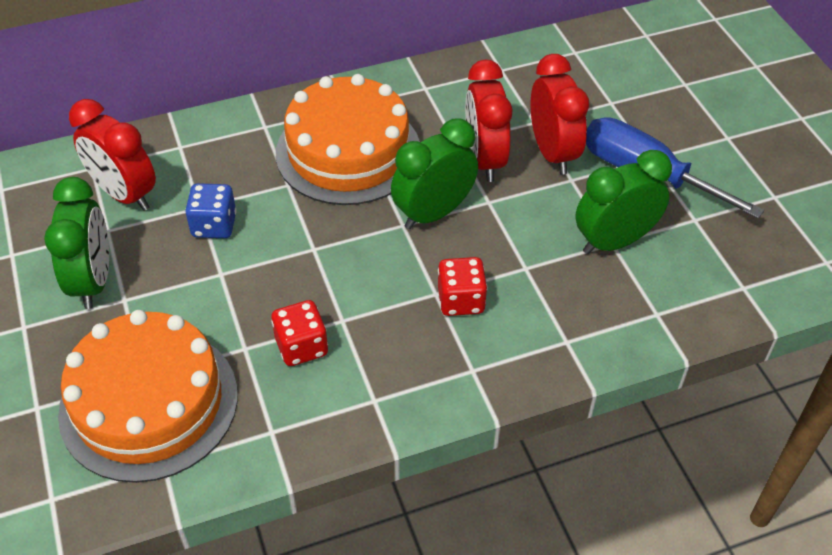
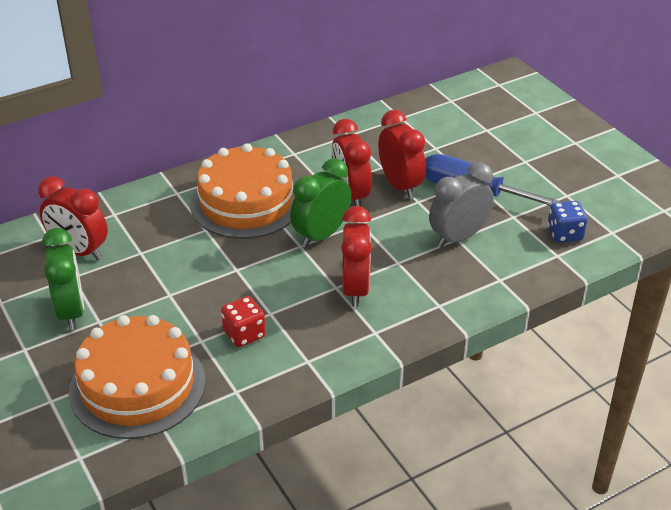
camera: 10 degrees left, 10 degrees down
blue dice [185,183,236,238] -> blue dice moved to [547,201,588,243]
red dice [438,257,487,316] -> red clock [341,206,371,307]
green clock [575,150,672,254] -> grey clock [429,162,494,248]

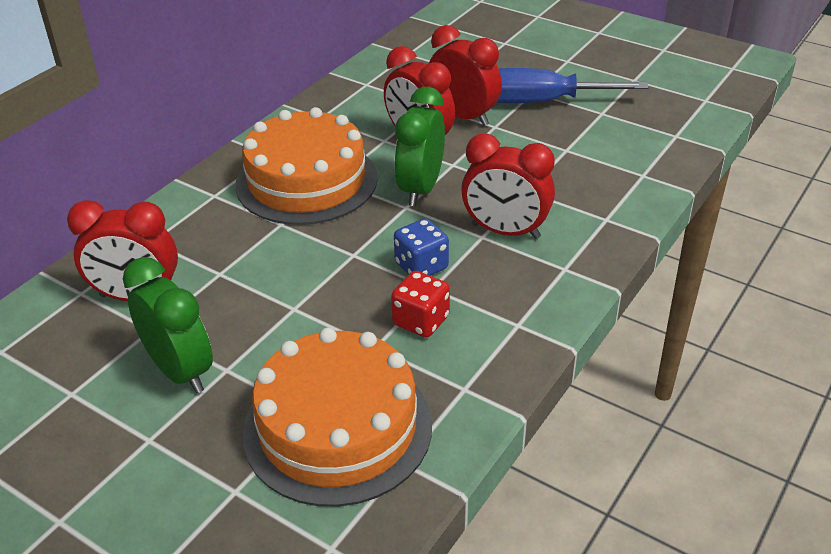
camera: 25 degrees left, 0 degrees up
red clock [341,206,371,307] -> red clock turned 135 degrees clockwise [461,134,555,239]
grey clock [429,162,494,248] -> none
blue dice [547,201,588,243] -> blue dice moved to [394,218,449,276]

